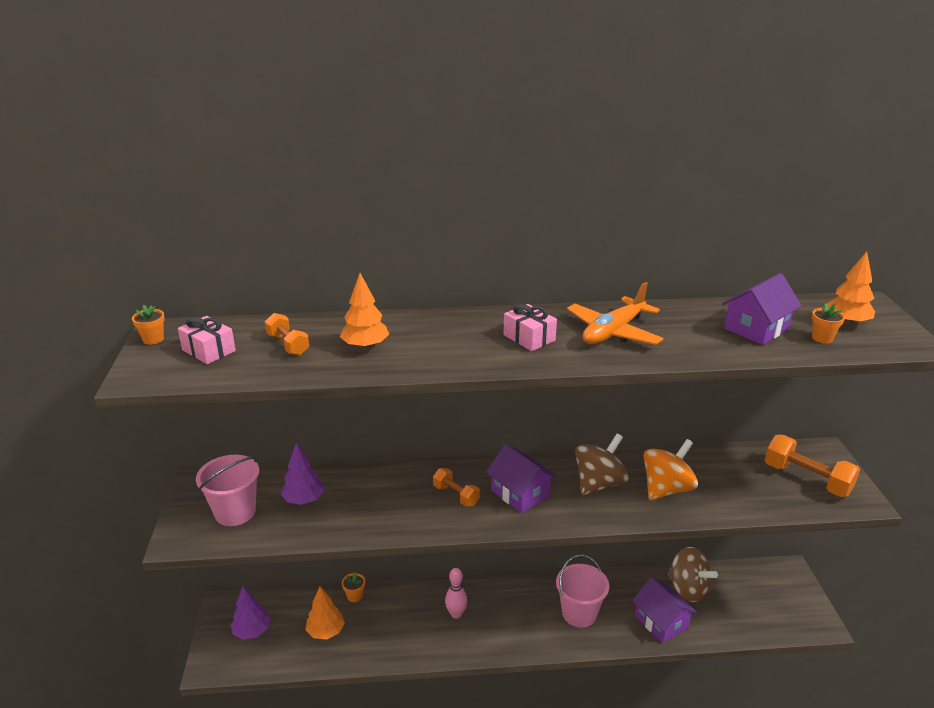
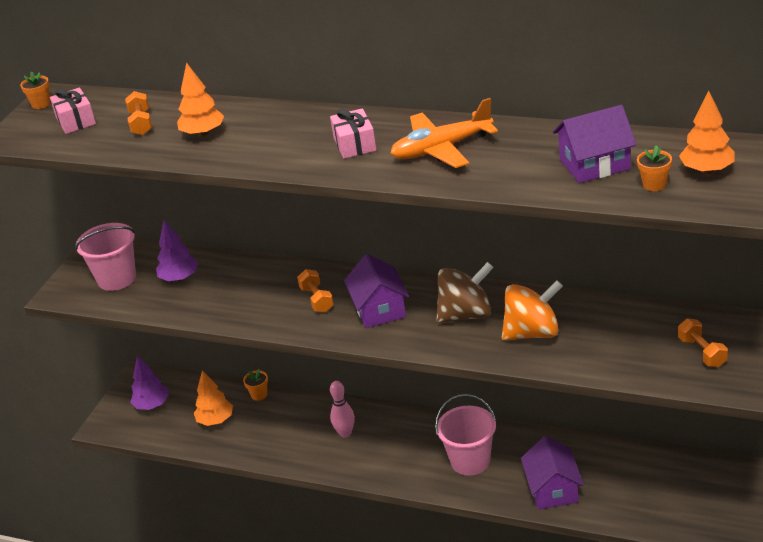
camera: 30 degrees right, 5 degrees up
brown spinning top [668,547,718,602] -> none
orange dumbbell [765,435,860,497] -> orange dumbbell [678,318,728,367], size x0.58

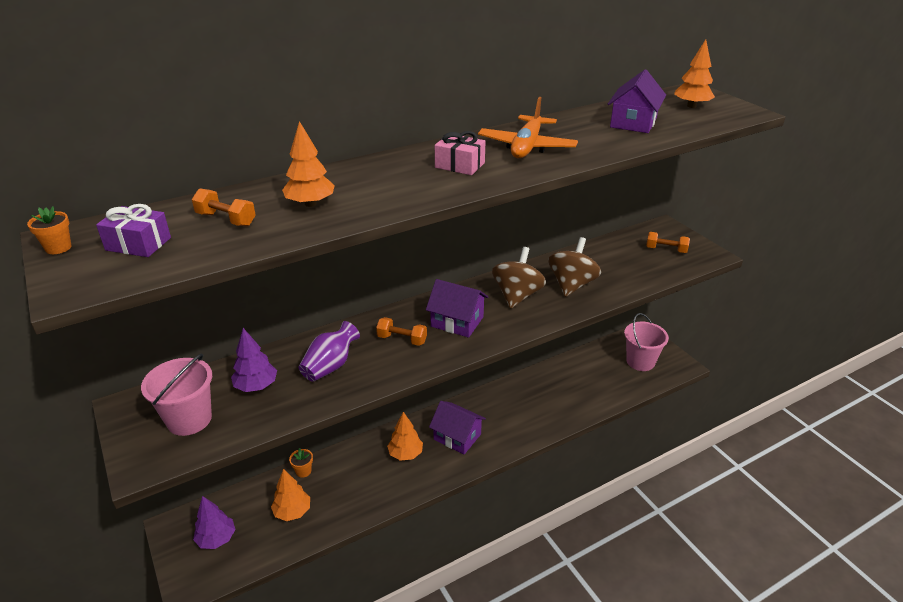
camera: 55 degrees left, 0 degrees up
pink gift [50,88,96,134] -> purple gift [96,204,171,257]
pink bowling pin [330,381,355,437] -> orange tree [387,412,423,461]
pink bucket [435,394,496,476] -> pink bucket moved to [624,313,669,371]
orange spinning top [502,280,563,341] -> brown spinning top [548,237,601,297]
purple house [521,436,584,510] -> purple house moved to [429,401,486,454]
orange flower pot [637,145,672,191] -> none
none -> purple vase [299,321,360,381]

